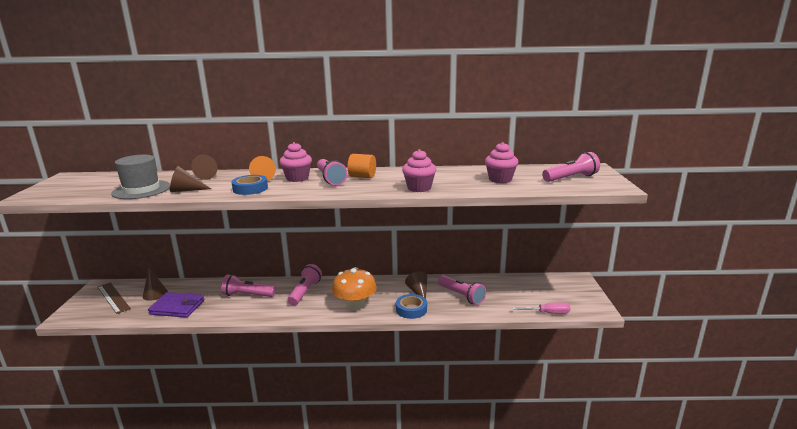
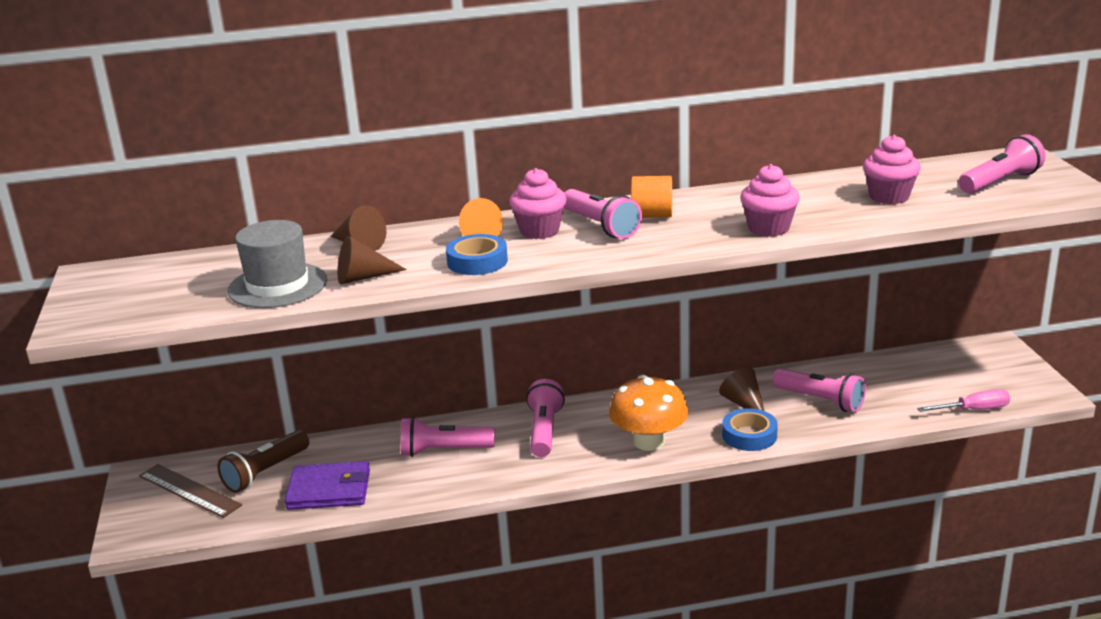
camera: 10 degrees left, 5 degrees up
brown cone [143,268,168,300] -> brown flashlight [217,430,309,493]

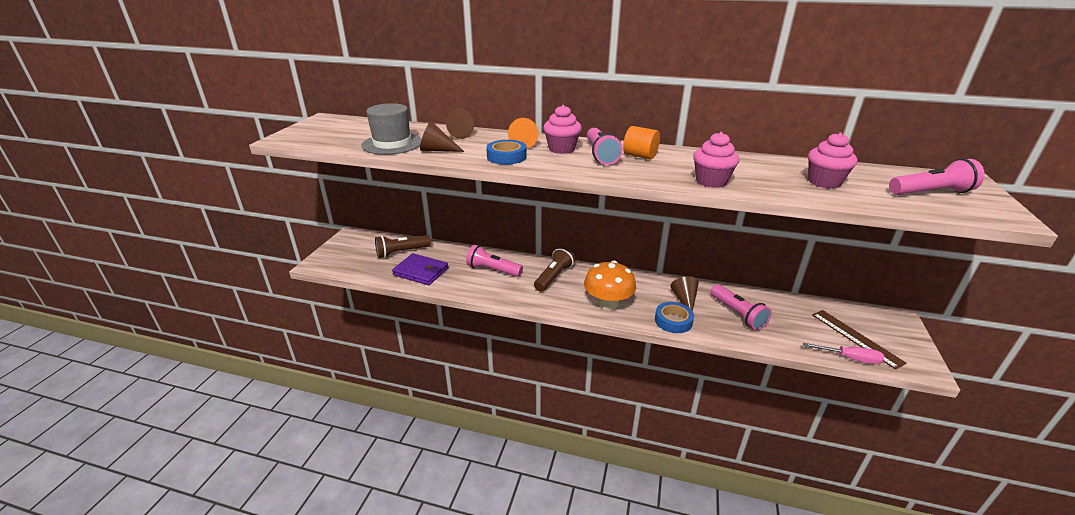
camera: 25 degrees right, 5 degrees up
brown ruler [139,464,242,518] -> brown ruler moved to [812,310,907,369]
pink flashlight [526,379,565,457] -> brown flashlight [534,246,575,292]

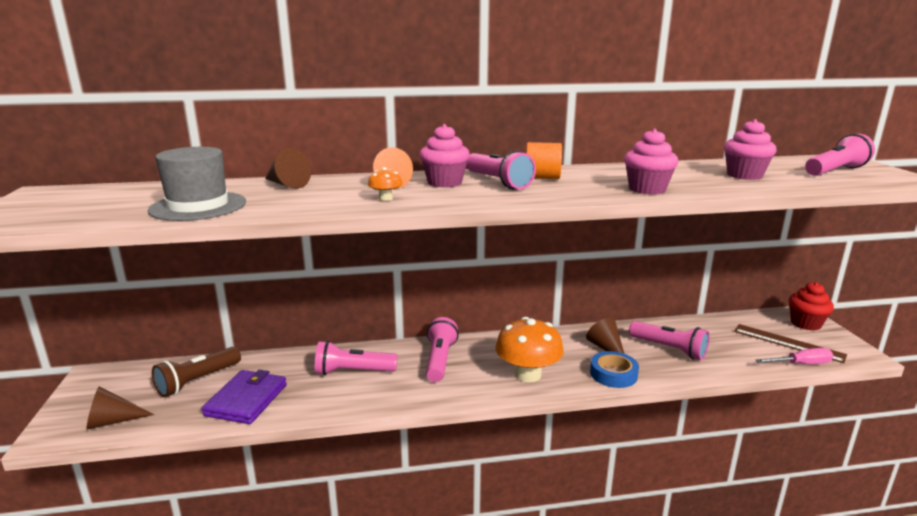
camera: 25 degrees left, 10 degrees down
purple wallet [392,253,448,285] -> purple wallet turned 75 degrees counterclockwise [201,370,287,424]
brown cone [420,121,464,152] -> brown cone moved to [87,386,154,430]
blue tape [486,140,527,165] -> orange mushroom [368,167,403,201]
brown flashlight [534,246,575,292] -> pink flashlight [426,317,459,382]
none -> red cupcake [789,282,834,331]

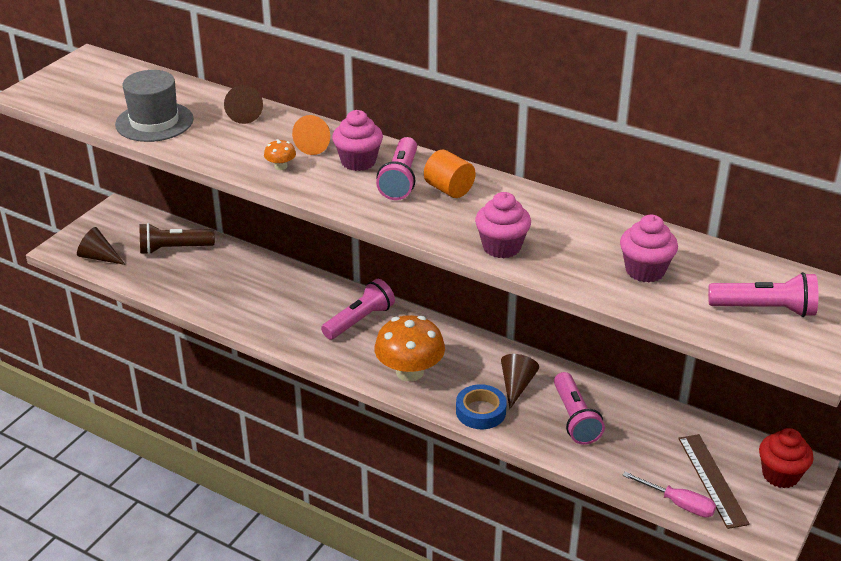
camera: 40 degrees right, 15 degrees up
purple wallet [201,370,287,424] -> none
pink flashlight [315,341,397,375] -> none

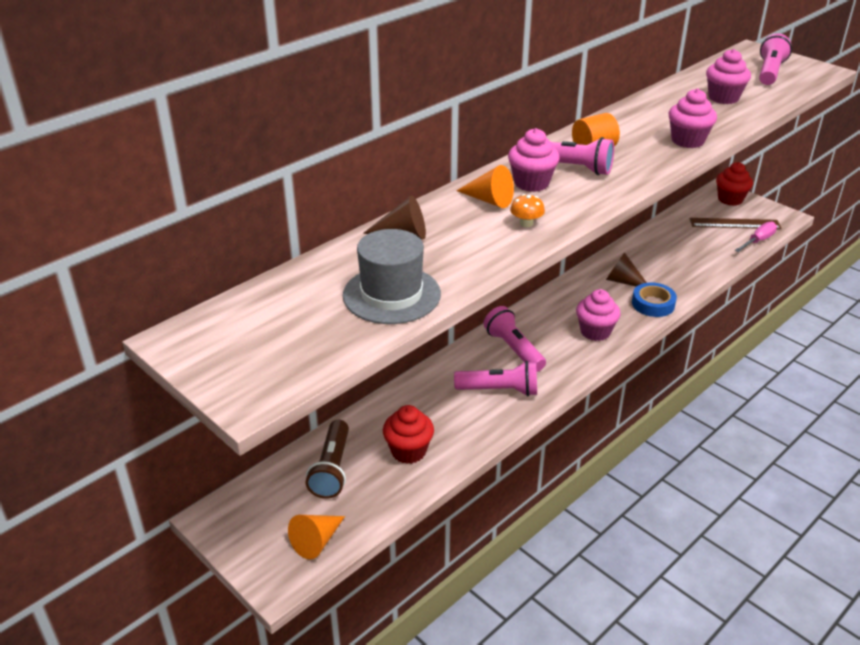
camera: 75 degrees left, 0 degrees up
brown cone [77,227,126,265] -> orange cone [288,515,345,559]
orange mushroom [374,315,445,381] -> pink cupcake [576,289,621,341]
pink flashlight [554,372,605,445] -> pink flashlight moved to [454,361,537,396]
none -> red cupcake [383,405,434,464]

